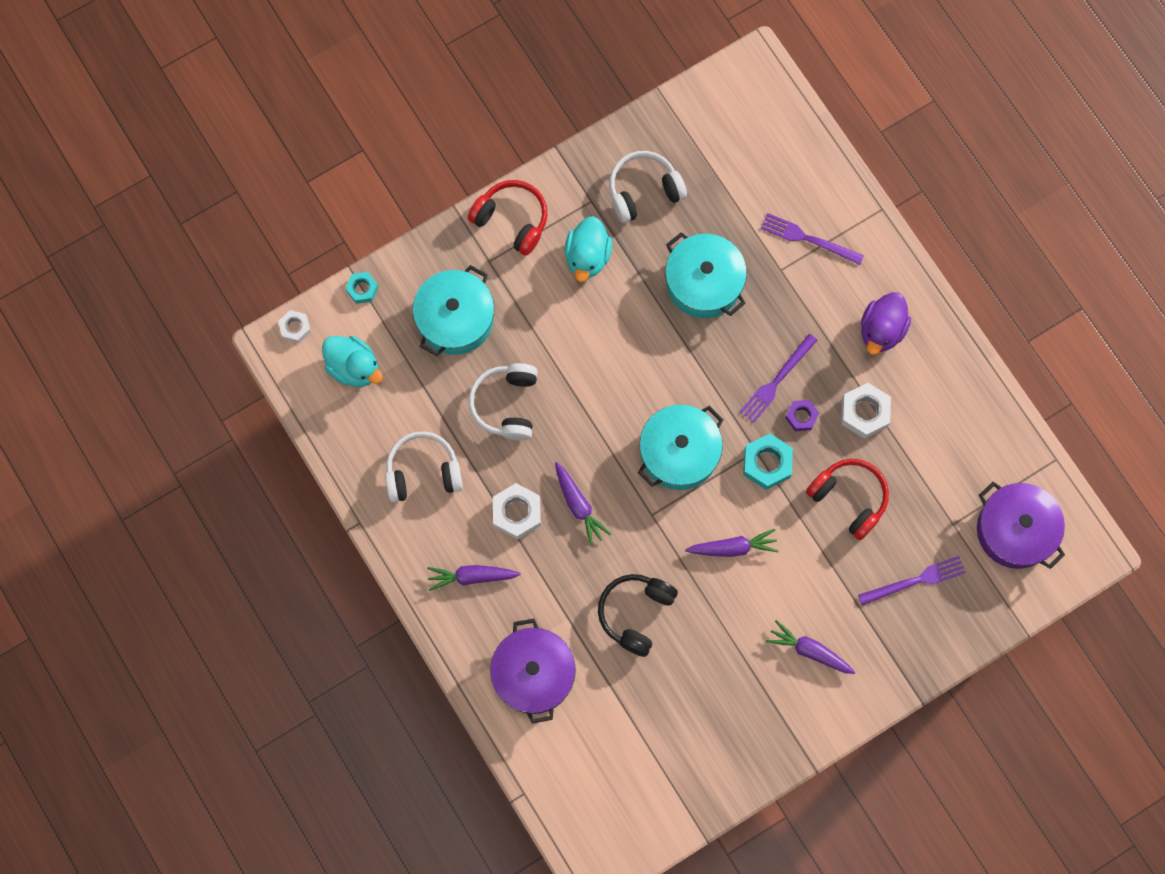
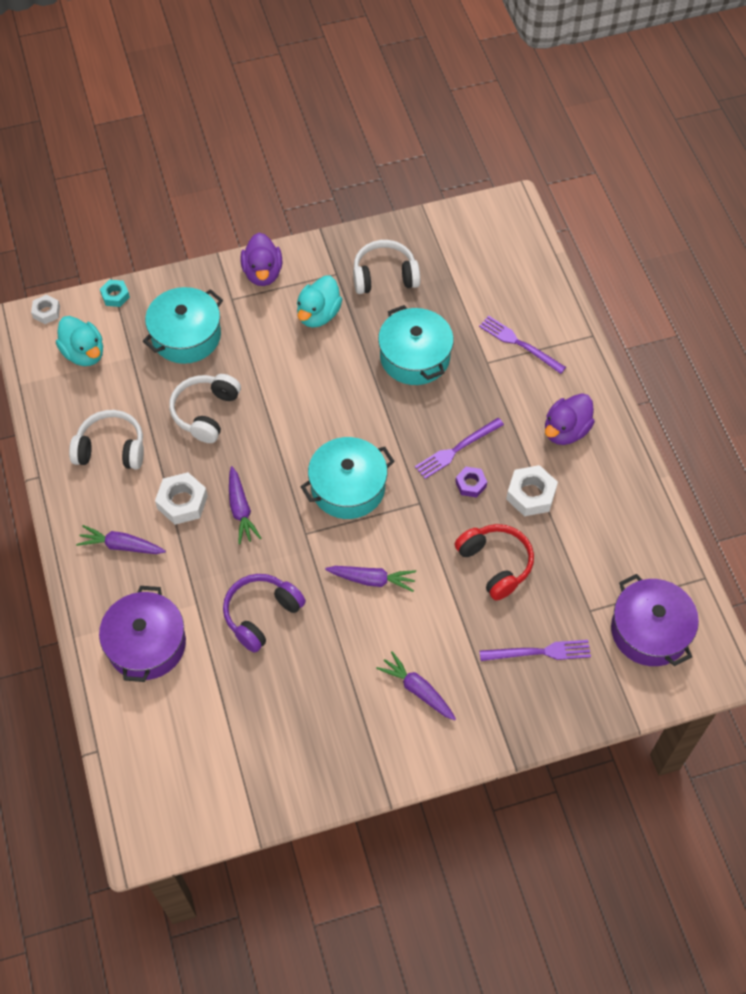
camera: 15 degrees right, 15 degrees down
red headphones [468,180,548,256] -> purple duck [241,233,282,286]
black headphones [598,574,678,657] -> purple headphones [223,574,306,653]
turquoise nut [743,434,793,490] -> none

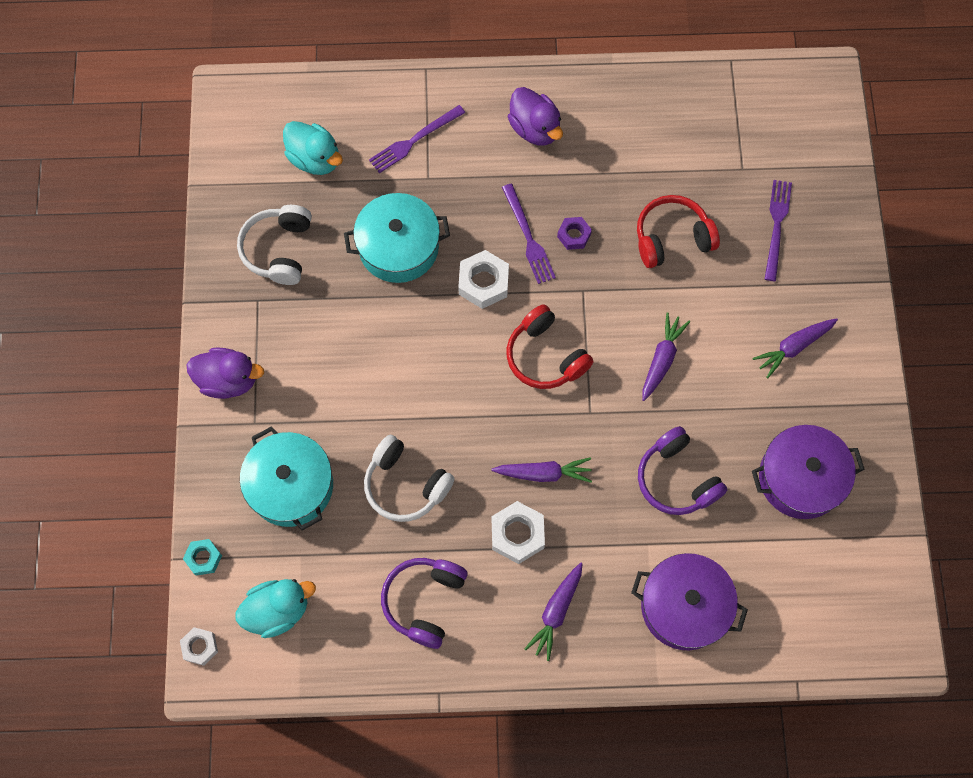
camera: 75 degrees left, 10 degrees up
white headphones [69,410,144,470] -> purple headphones [381,558,468,649]
turquoise duck [297,276,343,328] -> turquoise duck moved to [283,121,343,175]
turquoise pot [300,437,395,519] -> red headphones [506,304,593,389]
white nut [506,465,558,516] -> white nut moved to [458,250,509,309]
purple pot [611,574,699,666] -> purple pot moved to [752,425,865,519]

